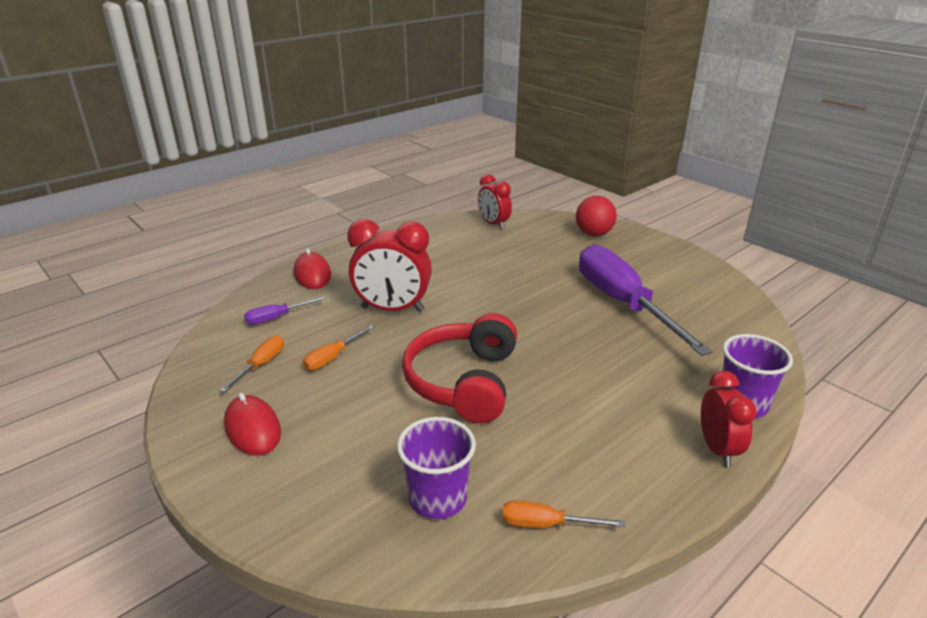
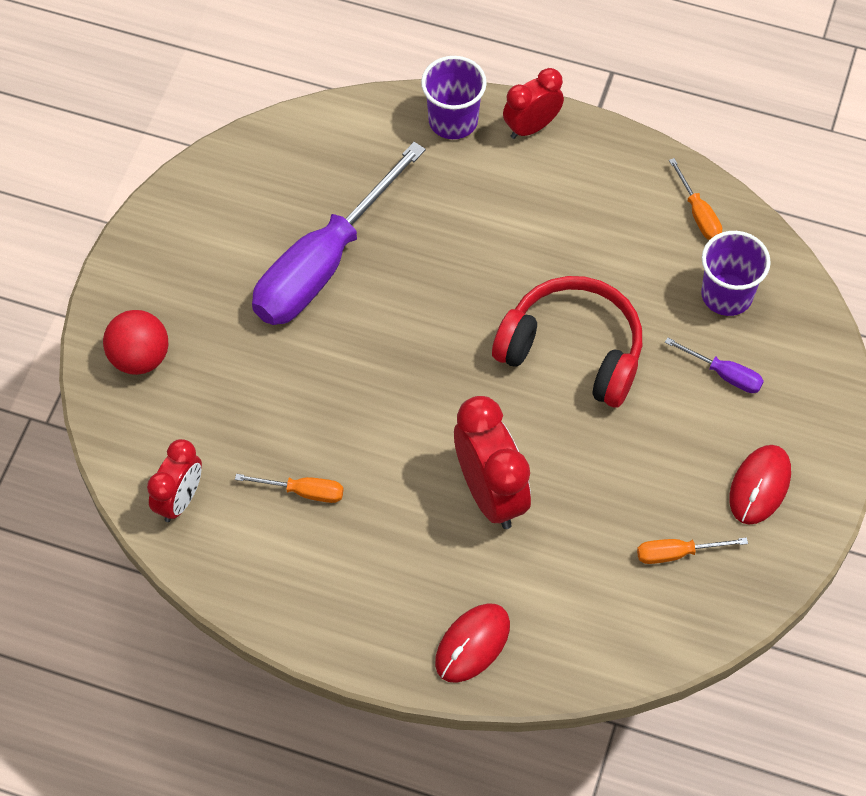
camera: 120 degrees left, 30 degrees up
purple screwdriver [244,296,326,325] -> purple screwdriver moved to [665,338,764,393]
orange screwdriver [303,325,375,370] -> orange screwdriver moved to [235,474,344,503]
red headphones [402,313,517,423] -> red headphones turned 135 degrees counterclockwise [492,276,642,408]

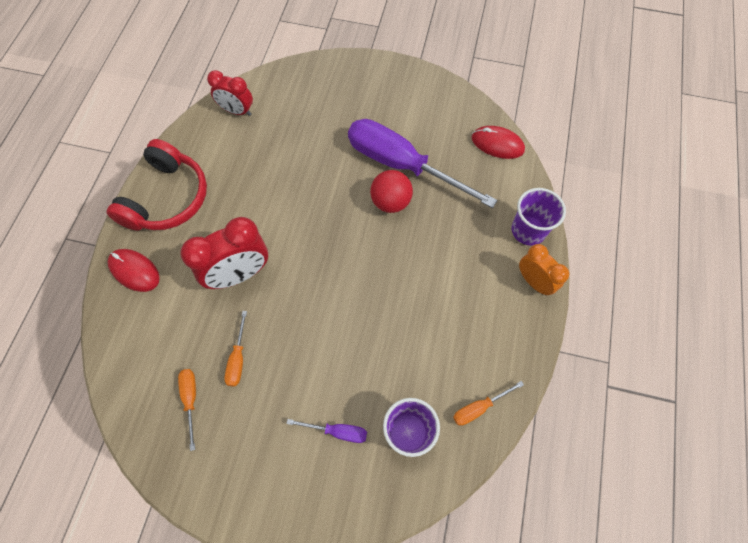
camera: 85 degrees right, 5 degrees up
red ball [103,310,168,375] -> red ball moved to [370,170,413,213]
orange screwdriver [235,474,344,503] -> orange screwdriver moved to [224,311,247,387]
red headphones [492,276,642,408] -> red headphones moved to [107,139,207,231]
red clock [503,68,564,139] -> orange clock [519,244,569,296]
purple screwdriver [665,338,764,393] -> purple screwdriver turned 105 degrees counterclockwise [286,419,367,443]
red mouse [729,445,791,525] -> red mouse moved to [472,126,525,159]

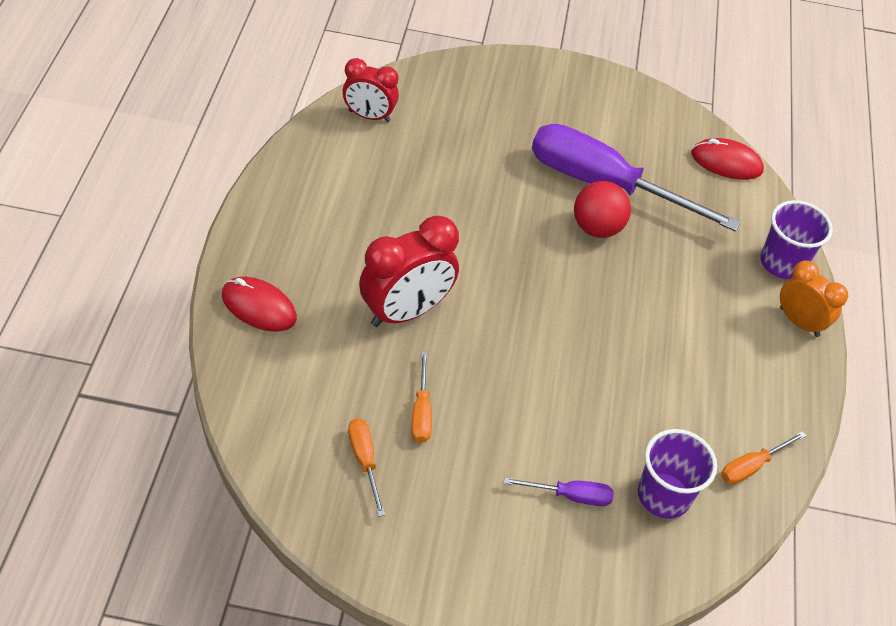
camera: 10 degrees left, 15 degrees down
red headphones [107,139,207,231] -> none

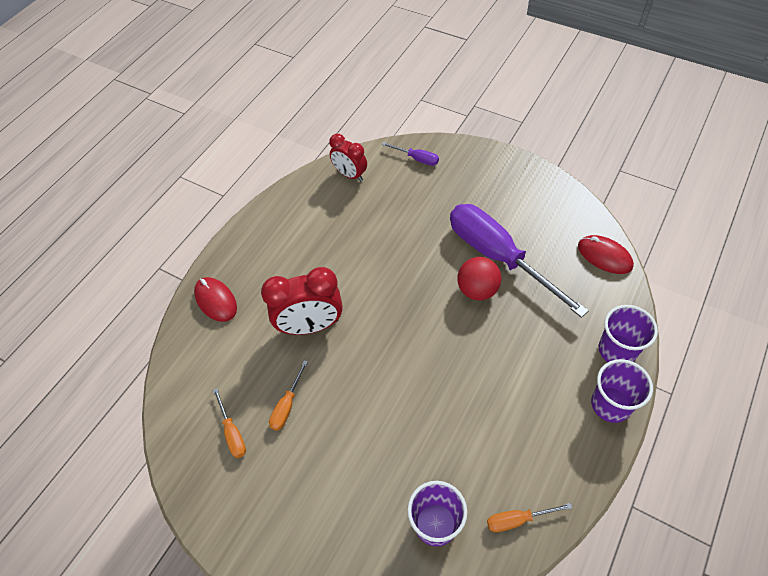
camera: 30 degrees right, 5 degrees up
orange screwdriver [348,419,385,517] -> orange screwdriver turned 150 degrees clockwise [213,388,246,458]
purple screwdriver [504,477,614,506] -> purple screwdriver moved to [382,142,439,166]
orange clock [780,261,848,337] -> purple cup [591,359,653,423]

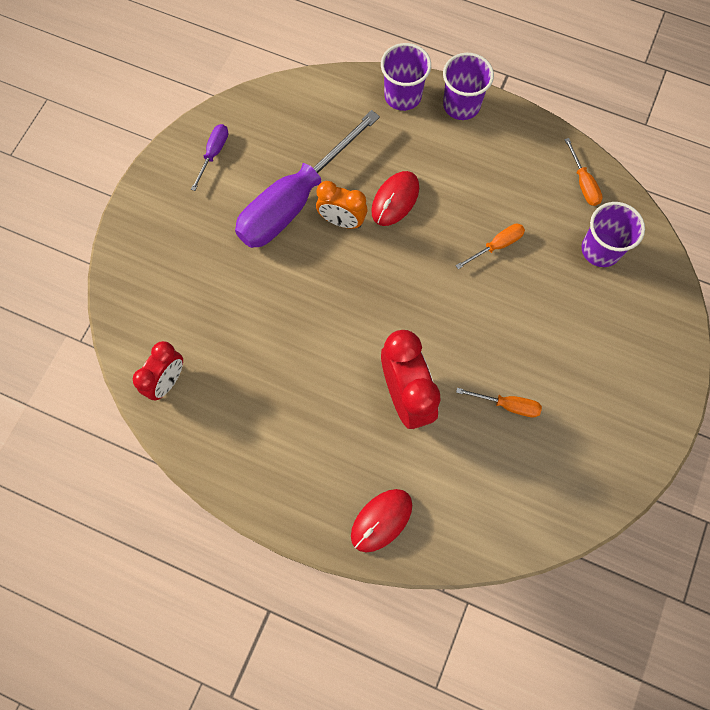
camera: 100 degrees left, 15 degrees up
orange screwdriver [213,388,246,458] -> orange screwdriver moved to [455,223,525,269]
purple screwdriver [382,142,439,166] -> purple screwdriver moved to [191,124,228,191]
red ball [457,257,501,300] -> orange clock [316,181,367,229]
red mouse [578,235,634,274] -> red mouse moved to [371,171,419,226]

